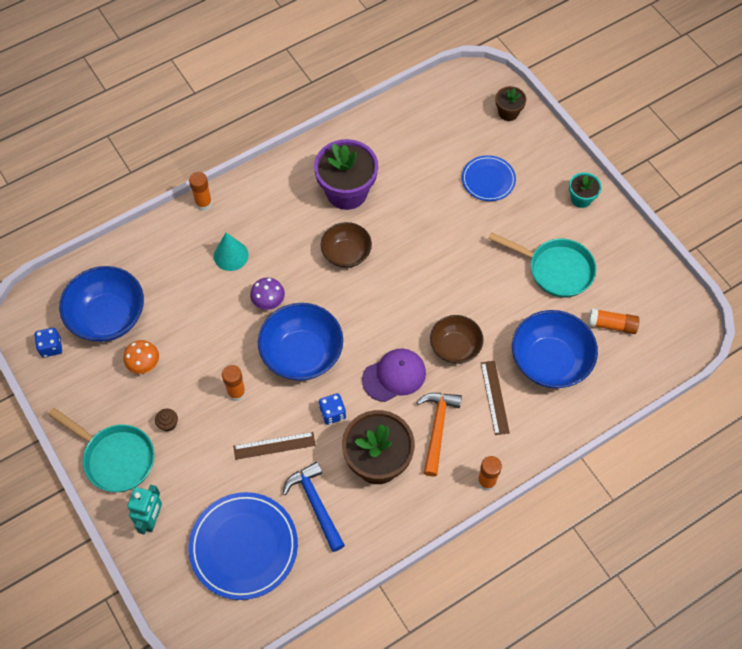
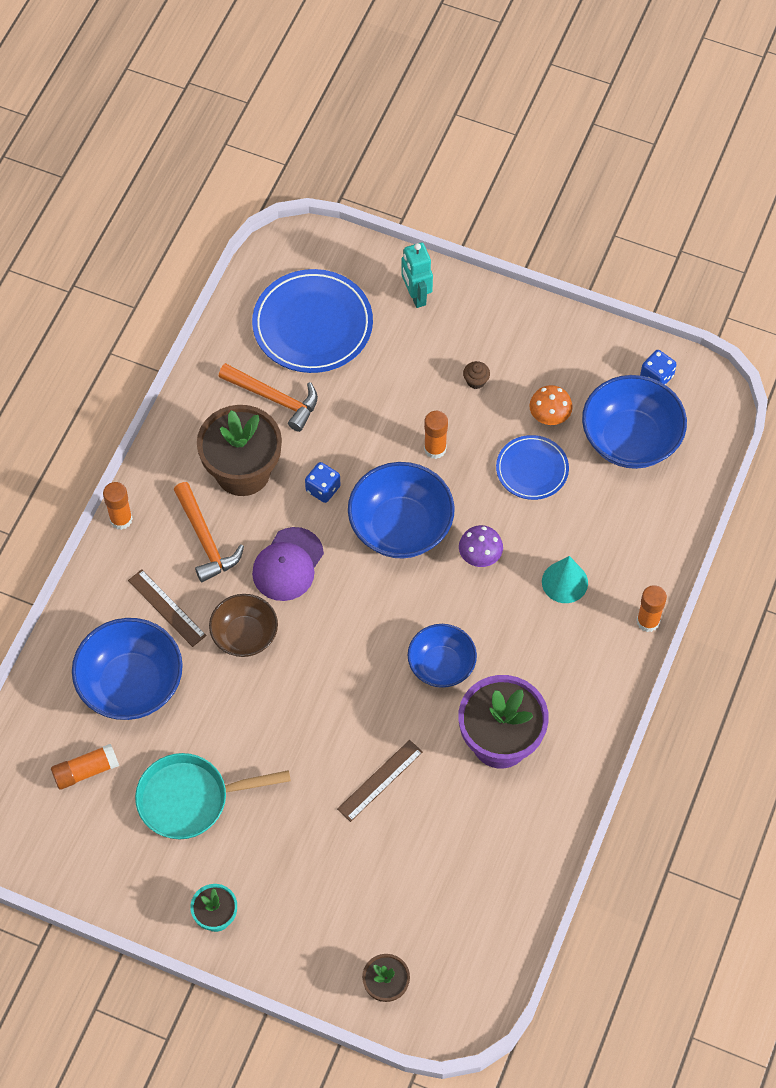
camera: 145 degrees right, 0 degrees up
turquoise pan [48,408,154,492] -> none
brown ruler [233,432,316,460] -> brown ruler moved to [337,740,423,822]
blue hammer [283,462,345,552] -> orange hammer [218,363,318,432]
brown bowl [321,222,372,268] -> blue bowl [408,624,477,688]
blue plate [462,155,516,201] -> blue plate moved to [496,435,569,500]

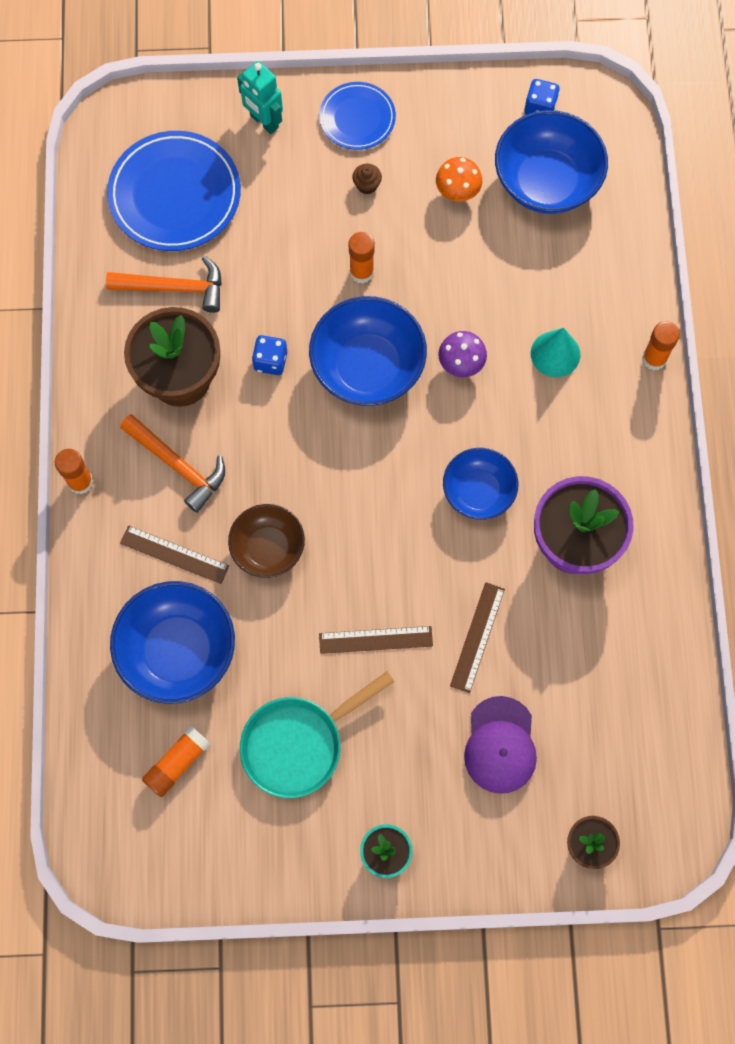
camera: 25 degrees left, 10 degrees up
purple cap [252,527,324,601] -> purple cap moved to [464,696,537,794]
blue plate [496,435,569,500] -> blue plate moved to [319,82,396,150]
none -> brown ruler [319,626,433,654]

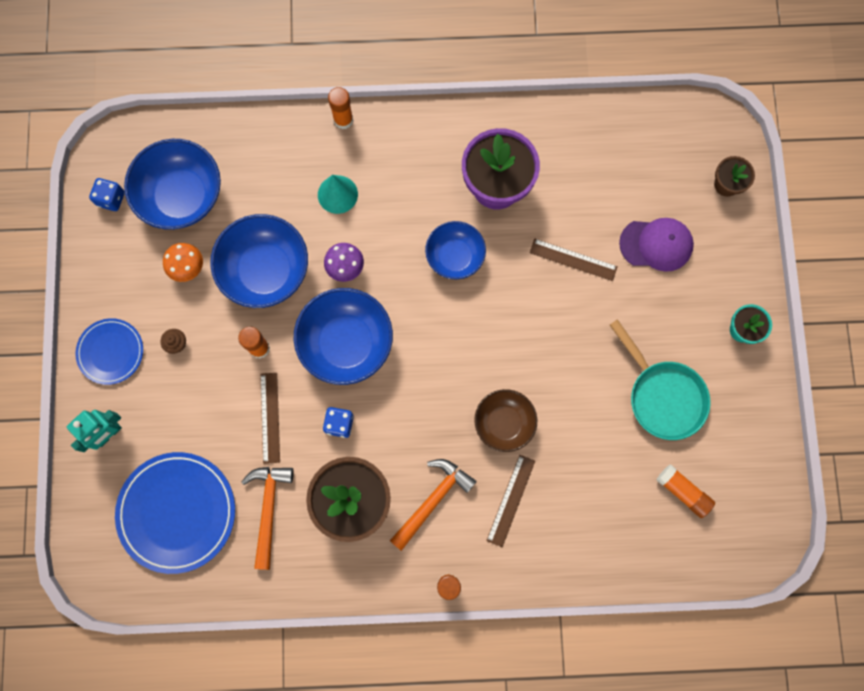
camera: 90 degrees left, 5 degrees up
blue bowl [110,581,235,704] -> blue bowl moved to [210,214,308,308]
brown ruler [319,626,433,654] -> brown ruler moved to [260,373,280,464]

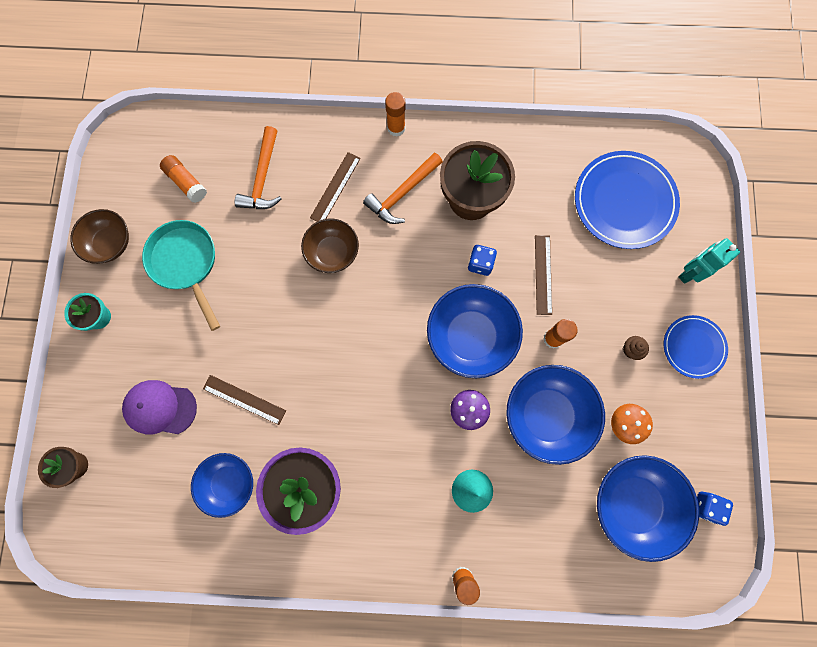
camera: 175 degrees left, 0 degrees up
orange hammer [241,467,294,570] -> orange hammer moved to [235,126,282,209]
blue bowl [425,221,486,279] -> blue bowl moved to [191,453,253,518]
none -> brown bowl [70,209,129,264]

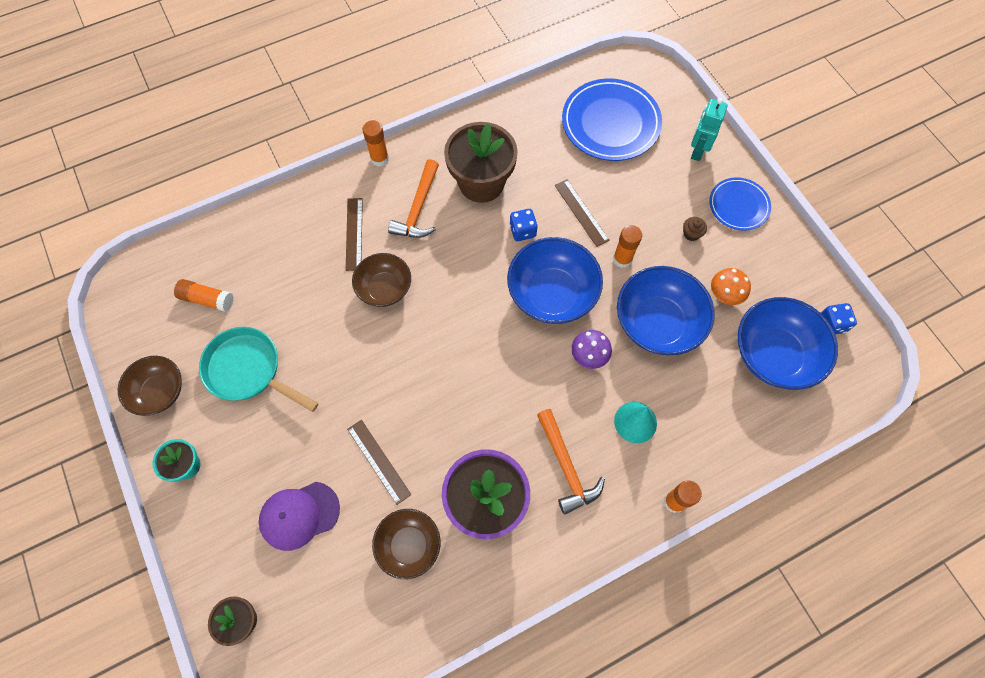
camera: 30 degrees left, 10 degrees down
blue bowl [191,453,253,518] -> brown bowl [372,509,441,579]
brown ruler [203,375,286,425] -> brown ruler turned 60 degrees clockwise [347,420,411,505]
orange hammer [235,126,282,209] -> orange hammer moved to [537,409,605,515]

